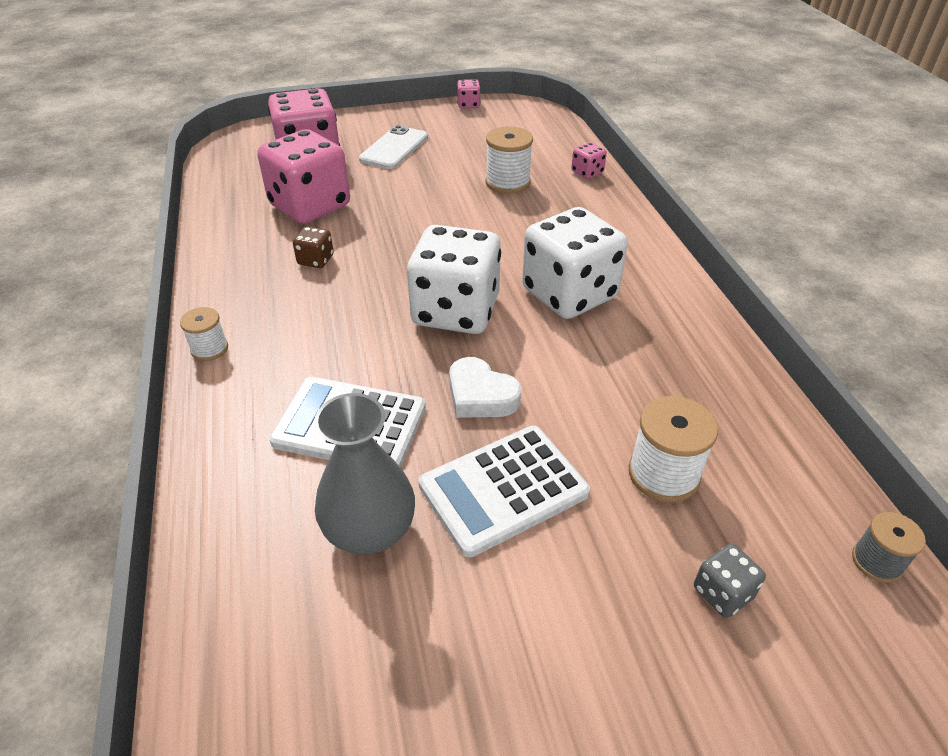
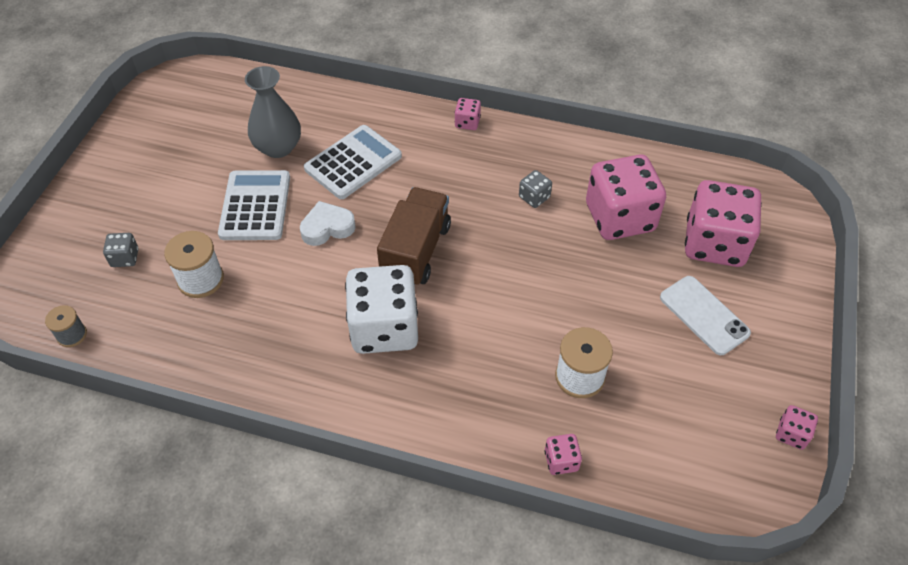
camera: 120 degrees right, 10 degrees up
white spool [180,307,228,361] -> pink dice [455,98,481,130]
brown dice [293,226,334,268] -> grey dice [519,170,552,208]
white dice [407,225,501,334] -> brown truck [377,187,451,286]

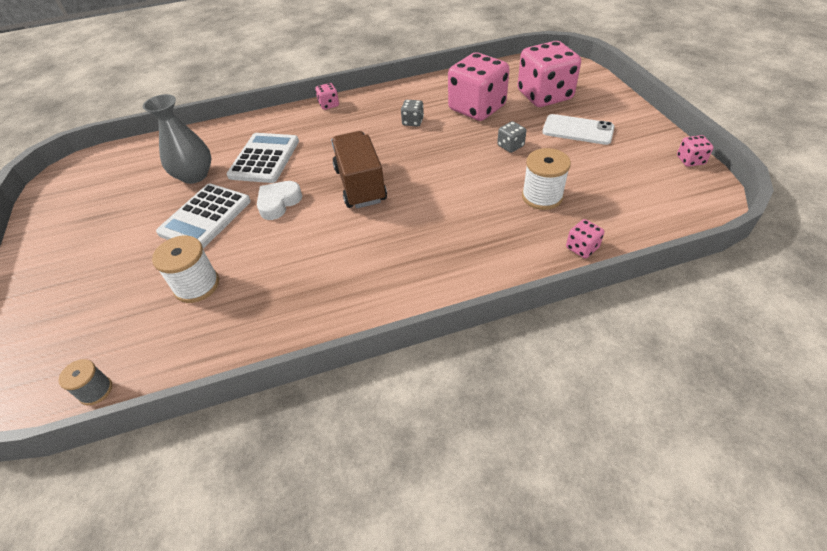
camera: 30 degrees left, 5 degrees down
grey dice [103,233,138,267] -> grey dice moved to [497,121,526,153]
white calculator [218,170,290,240] -> white calculator turned 120 degrees counterclockwise [156,184,251,249]
white dice [345,265,418,354] -> none

